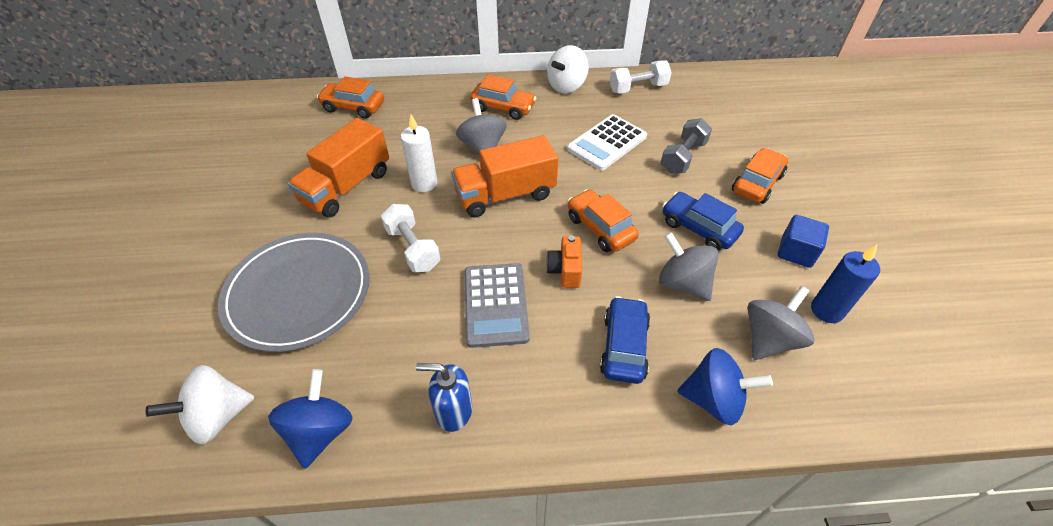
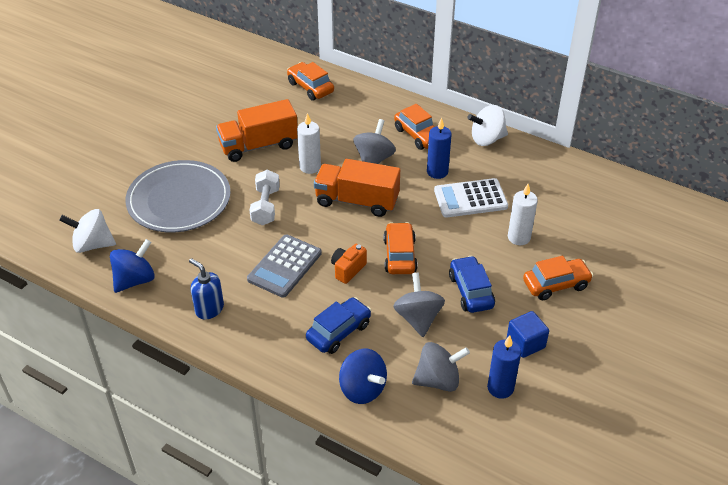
camera: 35 degrees right, 5 degrees down
white dumbbell [609,60,672,94] -> none
grey dumbbell [661,118,712,174] -> white candle [508,184,538,245]
none -> blue candle [427,118,452,179]

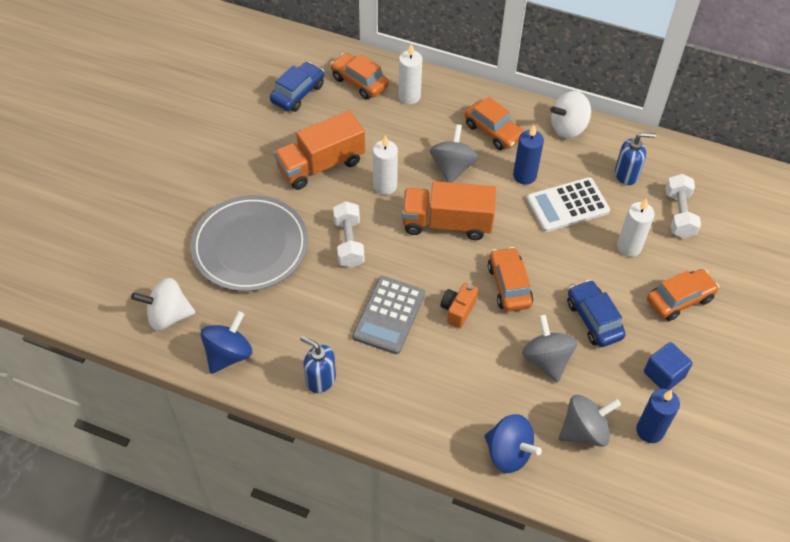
camera: 10 degrees left, 10 degrees up
blue car [306,297,371,354] -> blue car moved to [270,62,324,112]
none -> white candle [398,44,422,104]
none -> blue soap dispenser [615,132,656,185]
none -> white dumbbell [666,174,701,238]

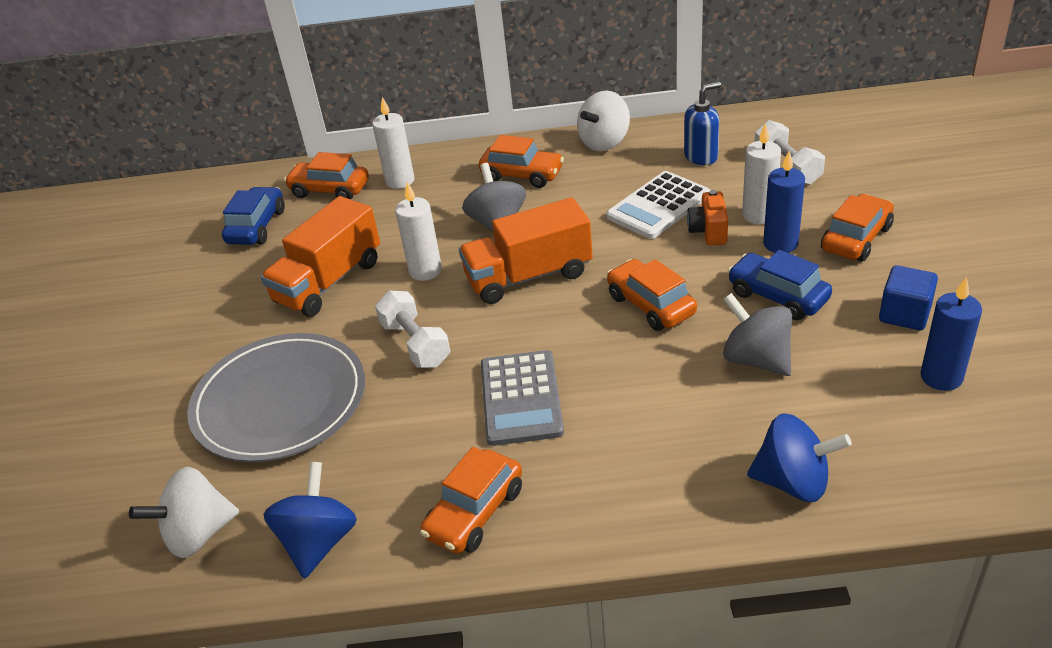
camera: 20 degrees left, 15 degrees down
blue soap dispenser [300,336,336,393] -> orange car [420,447,522,554]
orange camera [440,283,478,328] -> orange camera moved to [687,190,728,245]
blue candle [513,125,544,185] -> blue candle moved to [763,151,805,253]
grey spinning top [559,395,621,447] -> none

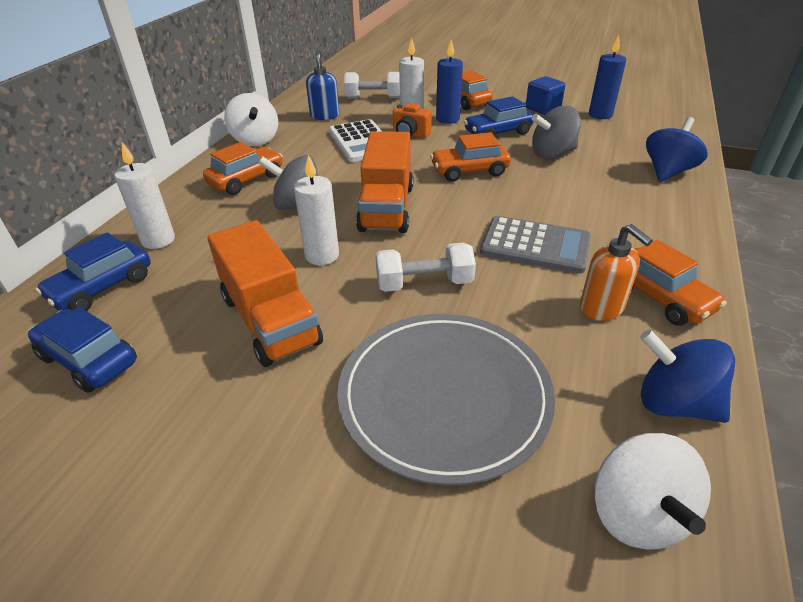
camera: 70 degrees left, 0 degrees up
orange car [284,152,369,199] -> blue car [35,232,151,311]
none -> orange soap dispenser [580,224,653,321]

